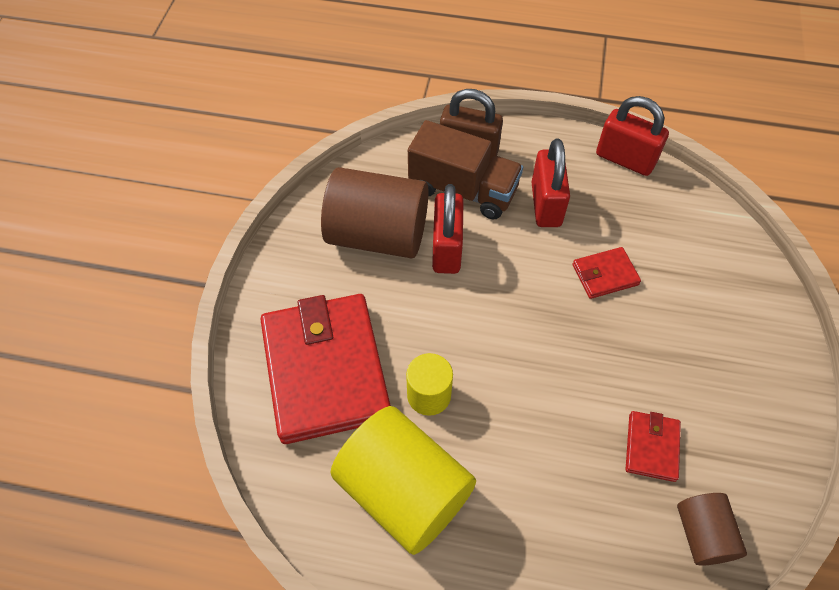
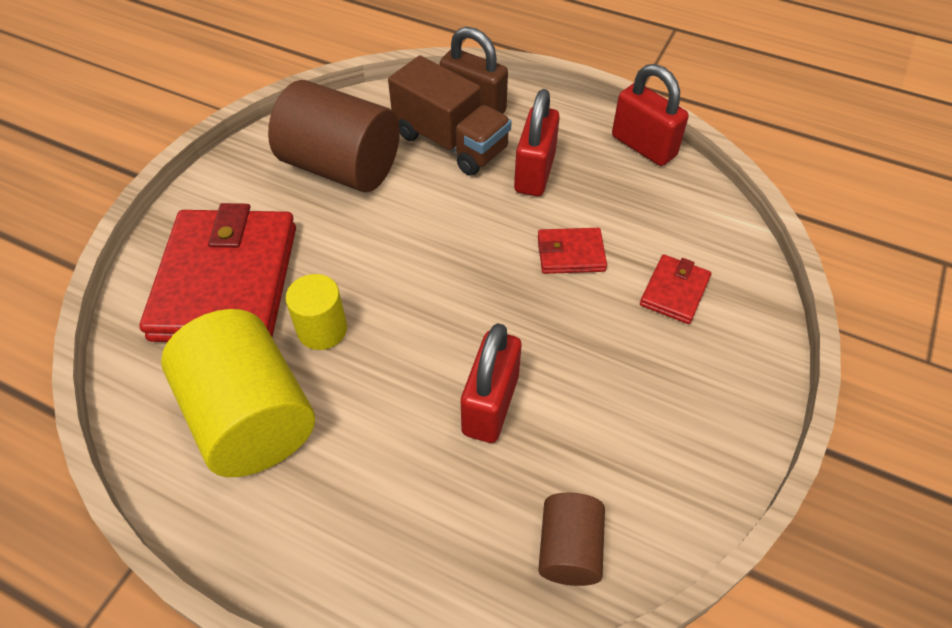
camera: 15 degrees right, 5 degrees down
red padlock [432,184,464,274] -> red padlock moved to [461,323,521,443]
red wallet [625,411,681,482] -> red wallet moved to [640,254,711,324]

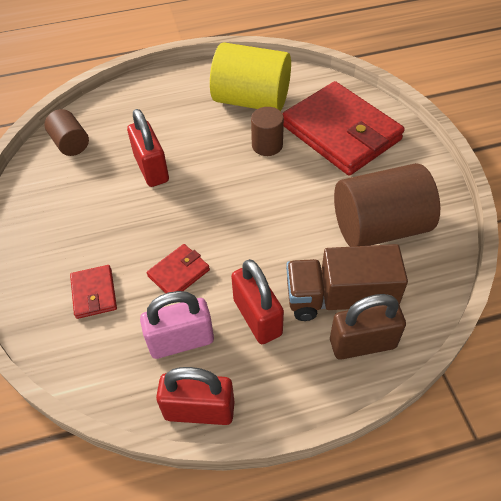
camera: 140 degrees right, 0 degrees up
yellow cylinder [285,274,347,350] -> brown cylinder [251,107,284,156]
none -> pink padlock [140,291,214,359]

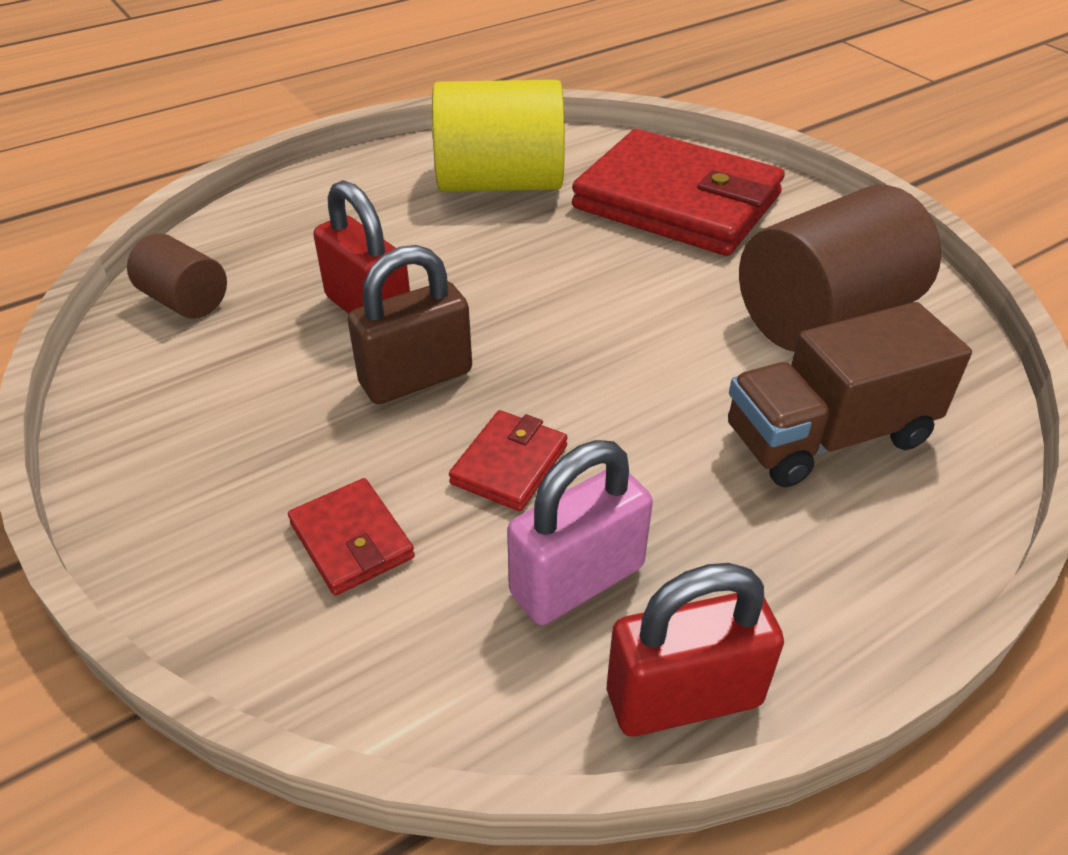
camera: 20 degrees left, 10 degrees down
red padlock [231,259,284,344] -> none
brown cylinder [251,107,284,156] -> none
brown padlock [330,294,406,360] -> brown padlock moved to [347,245,472,404]

